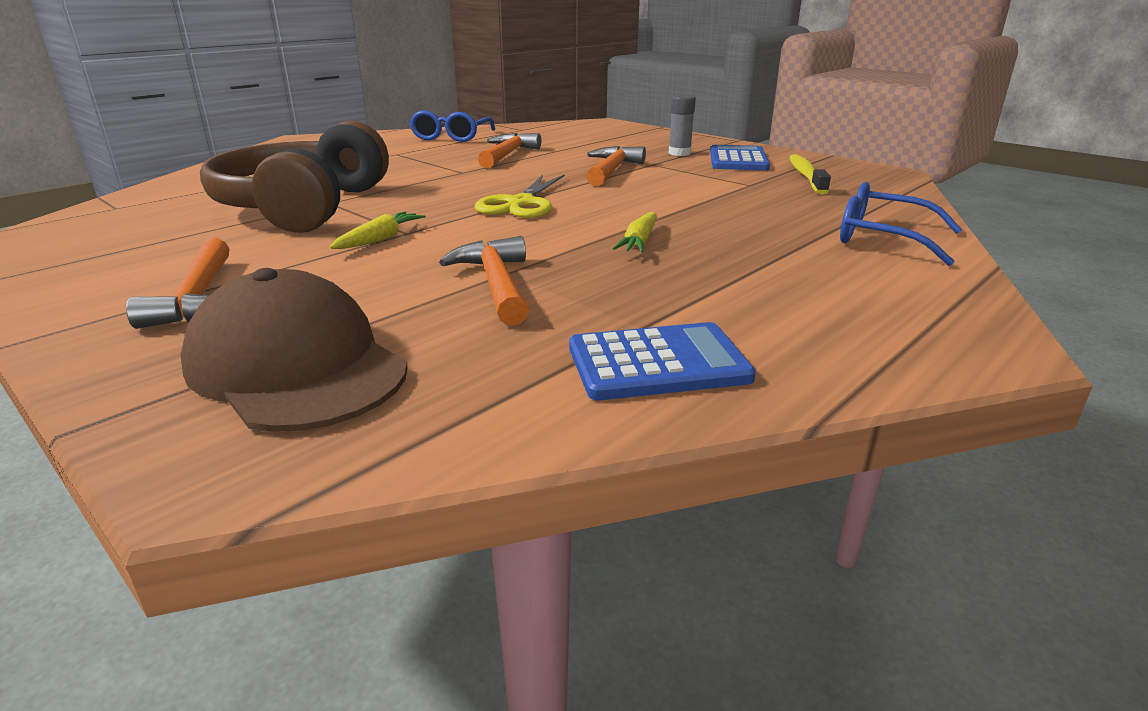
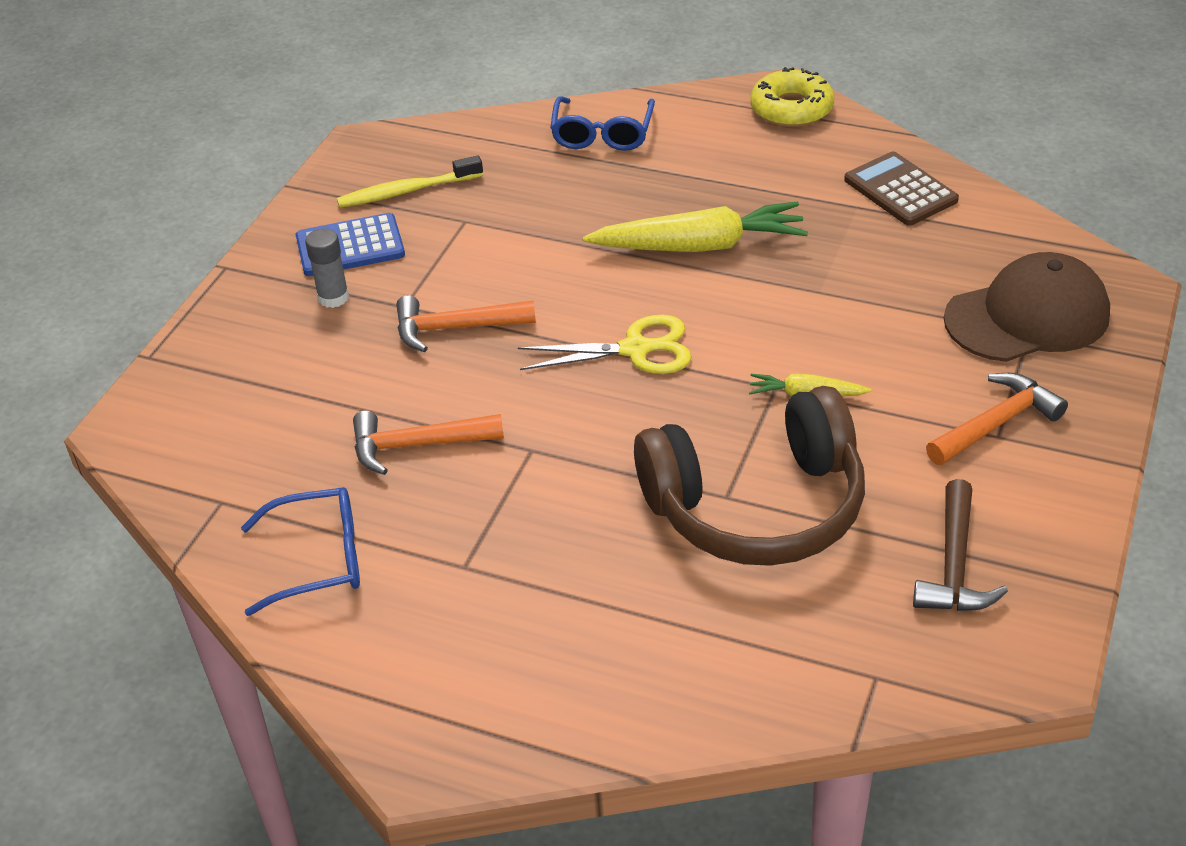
camera: 110 degrees left, 15 degrees up
brown cap [181,268,408,432] -> brown cap turned 135 degrees counterclockwise [944,252,1110,362]
orange hammer [439,236,529,326] -> none
blue calculator [569,322,756,400] -> brown calculator [844,151,959,226]
yellow carrot [612,212,657,253] -> yellow carrot [583,202,808,252], size x2.04
none -> yellow donut [751,67,834,127]
none -> brown hammer [913,479,1008,611]

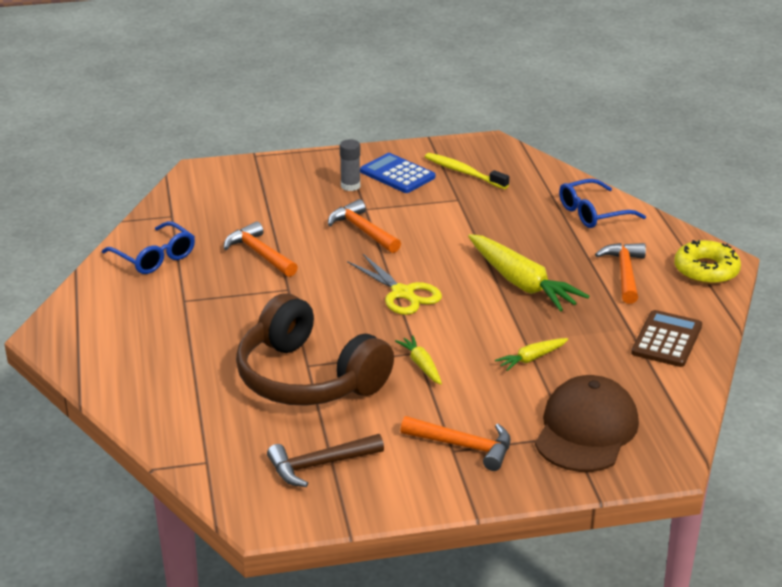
camera: 55 degrees right, 10 degrees down
brown cap [944,252,1110,362] -> brown cap turned 105 degrees counterclockwise [535,375,639,472]
none -> yellow carrot [495,338,568,371]
none -> orange hammer [595,243,646,304]

